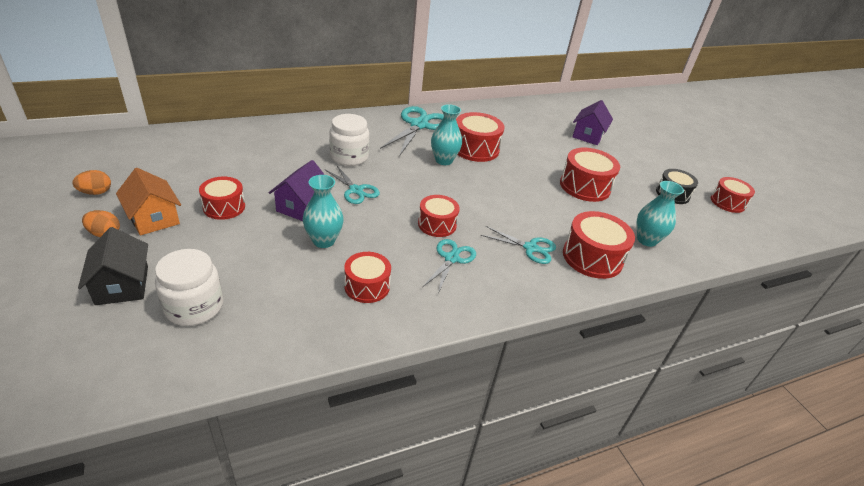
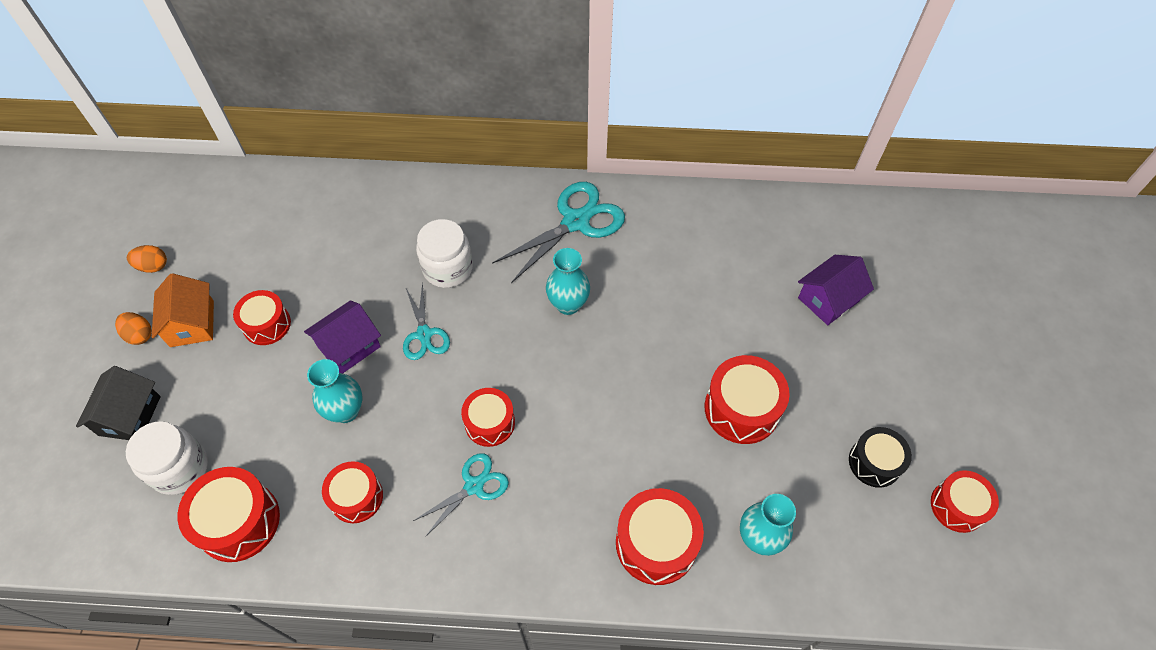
camera: 30 degrees right, 20 degrees up
red drum [456,112,504,162] -> red drum moved to [178,467,280,562]
turquoise scissors [481,226,556,264] -> none

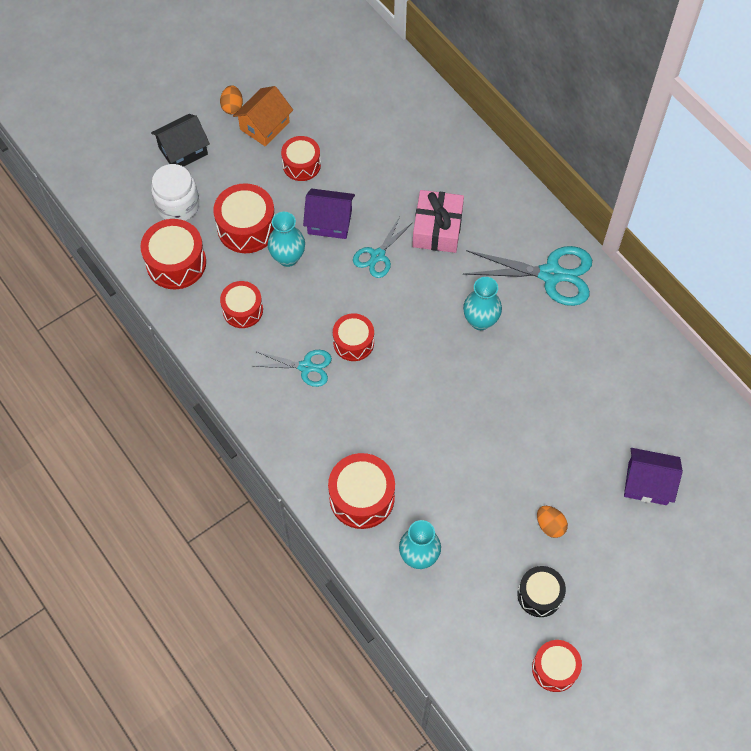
camera: 50 degrees right, 5 degrees up
orange egg [127,245,167,273] -> orange egg moved to [537,506,568,538]
white jar [416,219,473,288] -> pink gift [412,190,464,253]
red drum [704,355,790,444] -> red drum moved to [213,183,275,253]

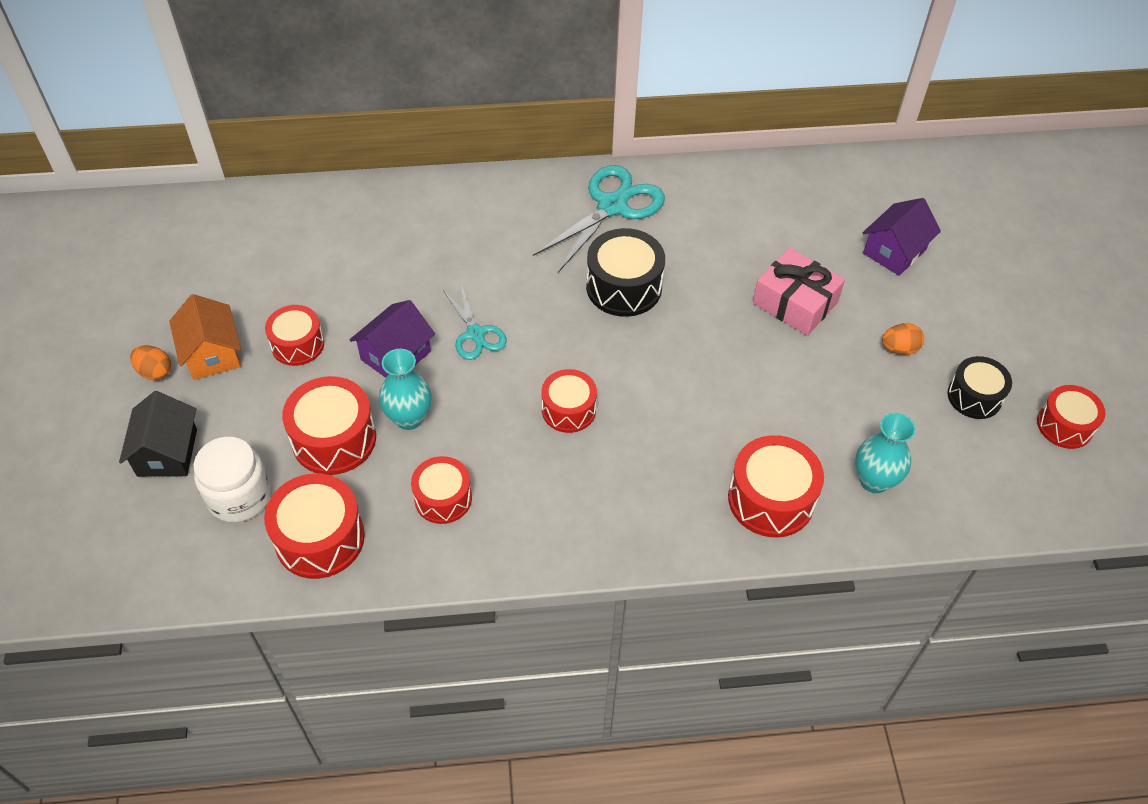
camera: 60 degrees left, 10 degrees down
turquoise scissors [253,350,332,387] -> none
pink gift [412,190,464,253] -> pink gift moved to [753,248,845,336]
turquoise vase [463,277,502,330] -> black drum [586,228,665,317]

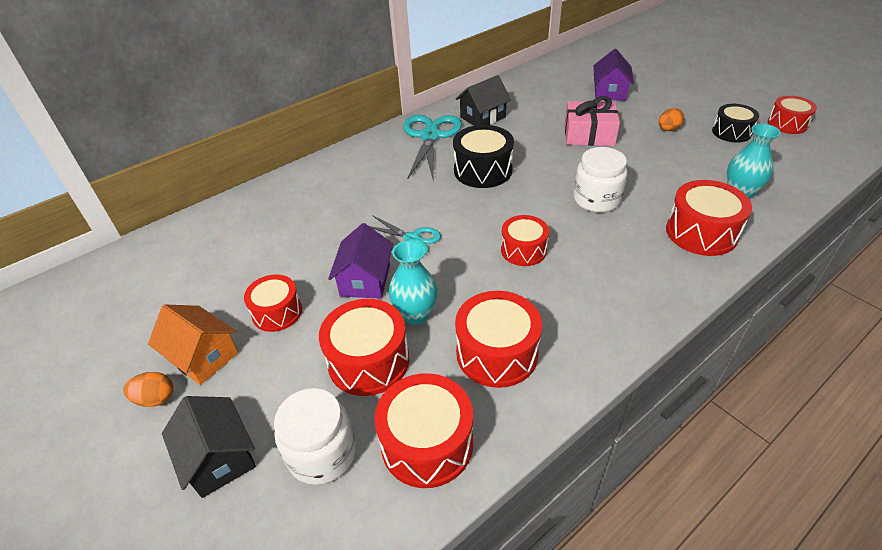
camera: 30 degrees left, 10 degrees down
red drum [411,456,472,524] -> red drum [455,291,542,388], size x1.51
none -> black house [456,75,511,126]
none -> white jar [573,147,627,213]

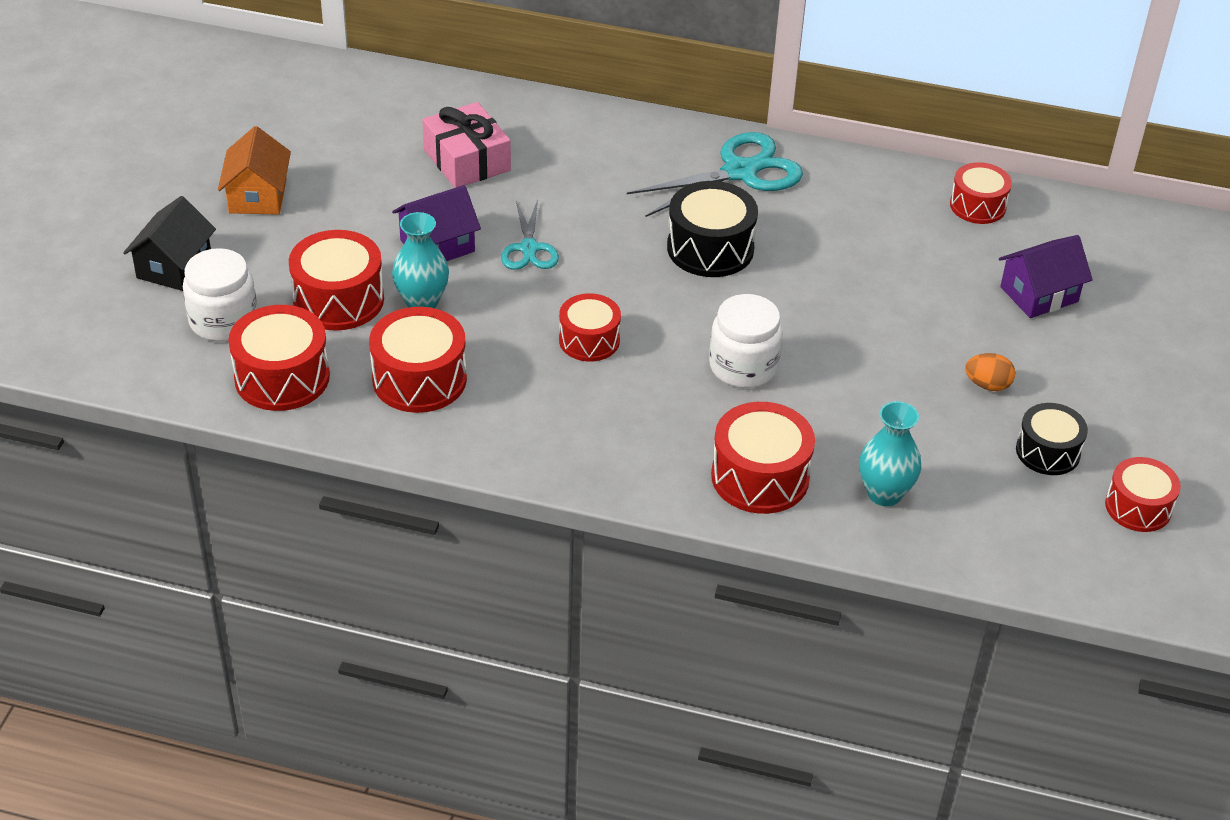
camera: 50 degrees right, 0 degrees up
orange egg [123,372,173,407] -> none
red drum [244,274,302,332] -> red drum moved to [950,162,1012,224]
black house [456,75,511,126] -> none
pink gift [565,96,620,146] -> pink gift moved to [422,102,511,188]

